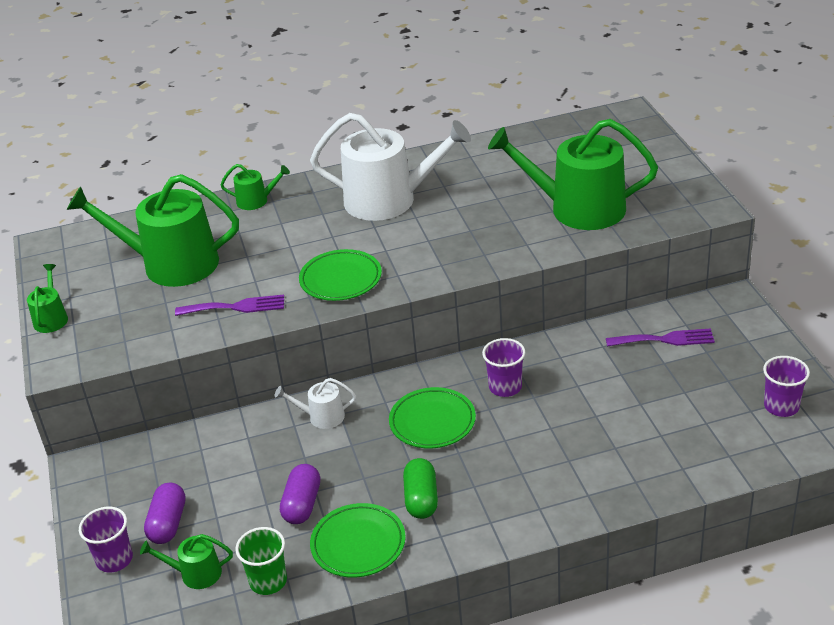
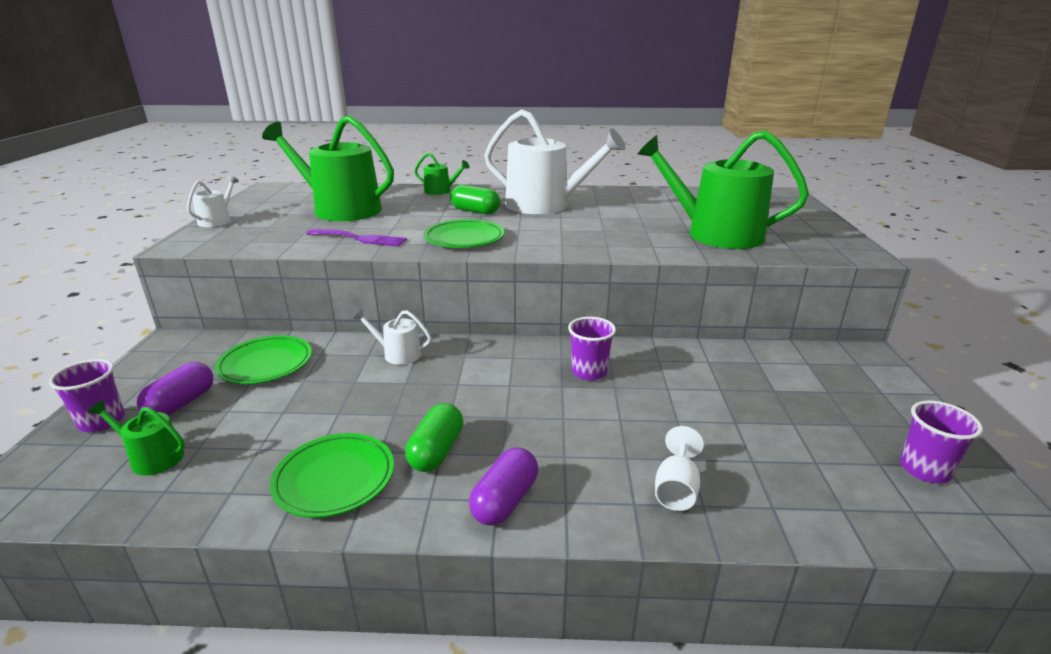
camera: 15 degrees right, 10 degrees down
green watering can [27,264,68,333] -> white watering can [187,176,239,227]
green cup [235,527,287,595] -> none
purple capsule [280,464,320,524] -> purple capsule moved to [469,447,538,526]
green plate [389,387,476,448] -> green plate moved to [215,335,312,384]
purple fork [606,328,715,347] -> none
none -> green capsule [450,185,500,214]
none -> white goblet [655,426,704,511]

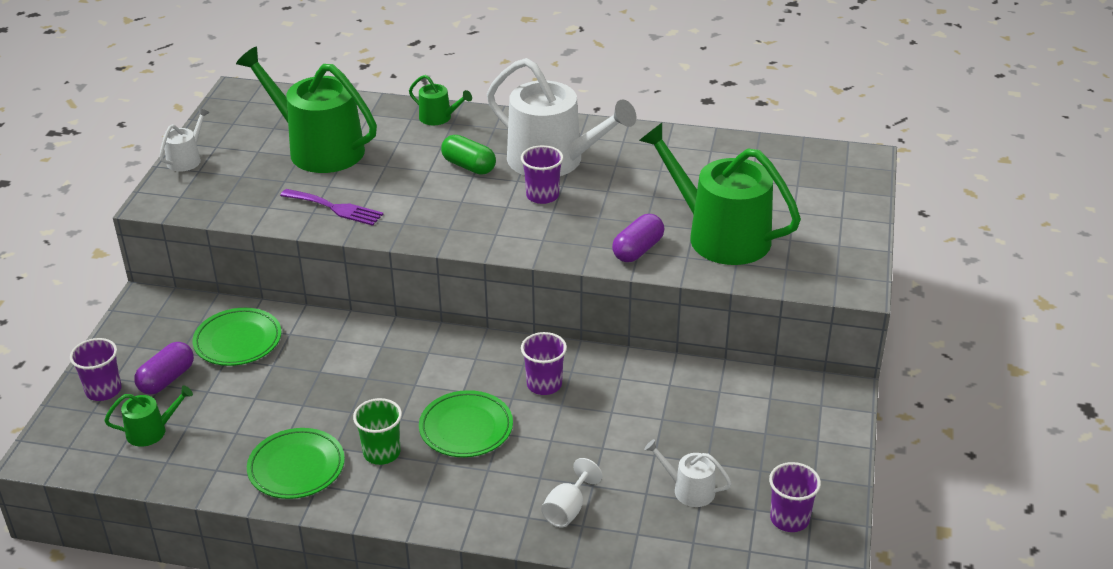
camera: 10 degrees right, 10 degrees up
green watering can [88,400,185,476] -> green watering can turned 135 degrees clockwise [104,385,193,447]
white watering can [353,309,431,365] -> white watering can moved to [644,439,732,507]
green capsule [405,403,464,472] -> green cup [353,398,402,465]
green plate [424,219,504,248] -> green plate moved to [419,390,513,457]
purple capsule [469,447,538,526] -> purple capsule moved to [612,214,664,262]
none -> purple cup [521,145,563,204]

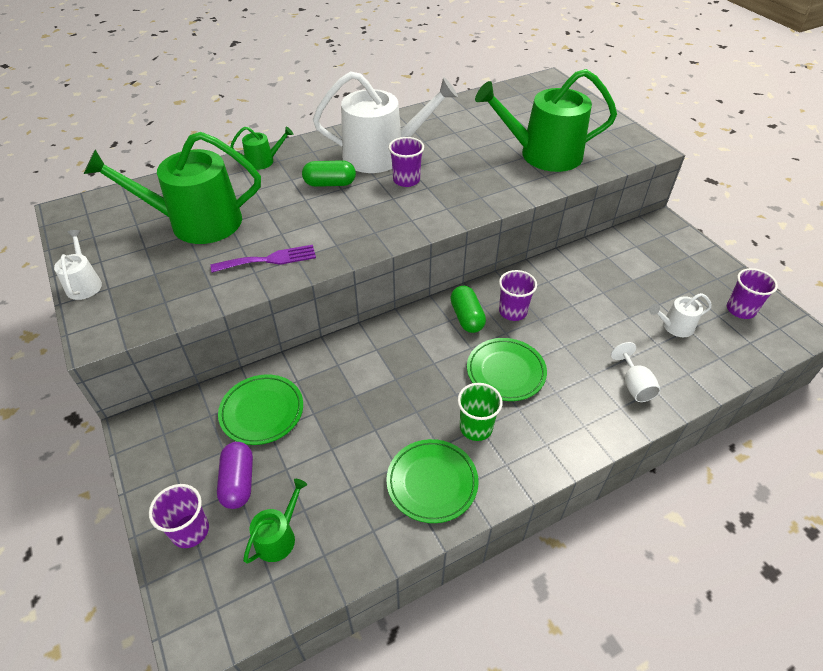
camera: 40 degrees left, 10 degrees up
purple capsule [612,214,664,262] -> none
none -> green capsule [450,286,486,333]

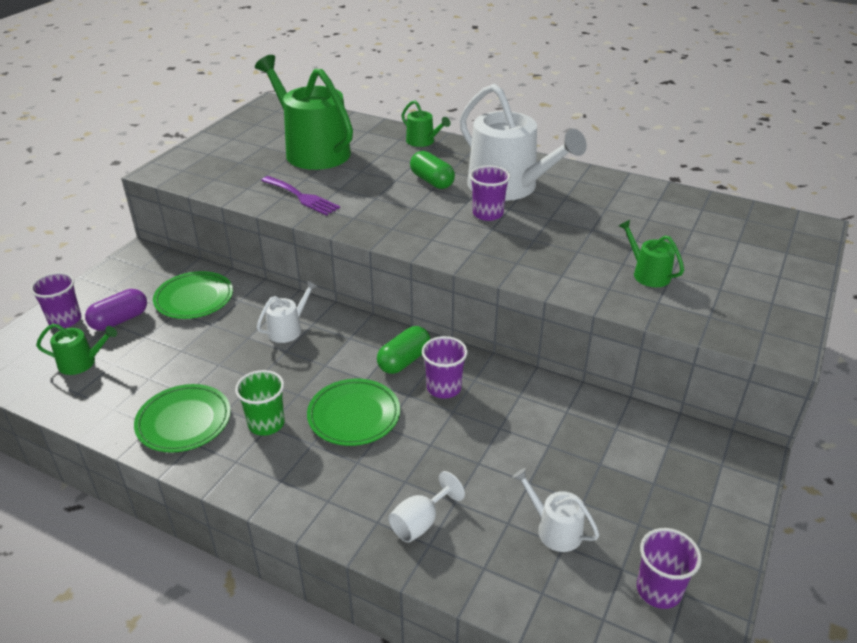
camera: 55 degrees right, 10 degrees down
white watering can [54,230,102,300] -> white watering can moved to [257,280,318,343]
green watering can [475,69,617,172] -> green watering can [619,220,684,287], size x0.45

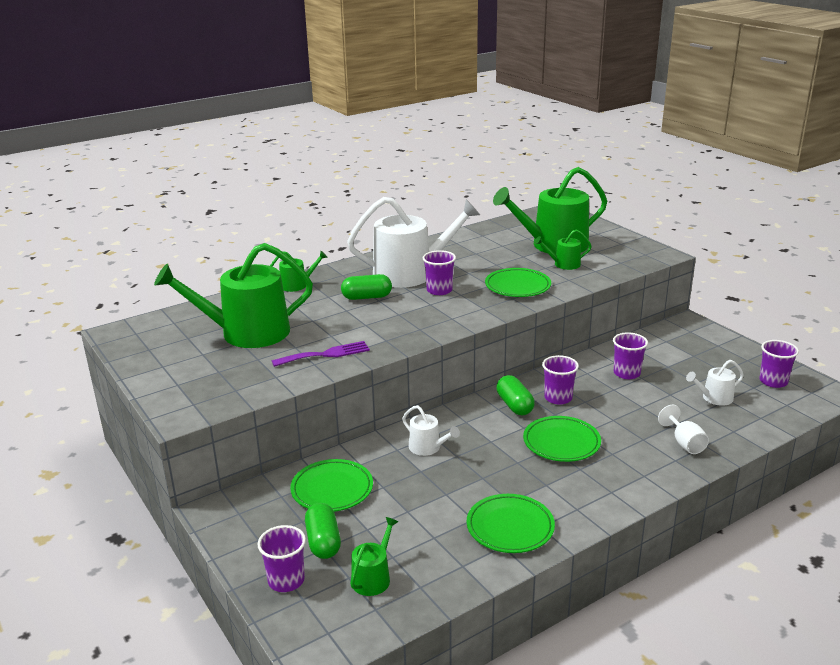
camera: 60 degrees left, 10 degrees down
purple capsule [85,289,147,331] -> green capsule [305,503,341,559]
green cup [235,370,285,436] -> none
white watering can [257,280,318,343] -> white watering can turned 150 degrees clockwise [402,405,460,456]
none -> green plate [485,268,551,297]
none -> green watering can [493,167,607,254]
none -> purple cup [613,333,648,379]

